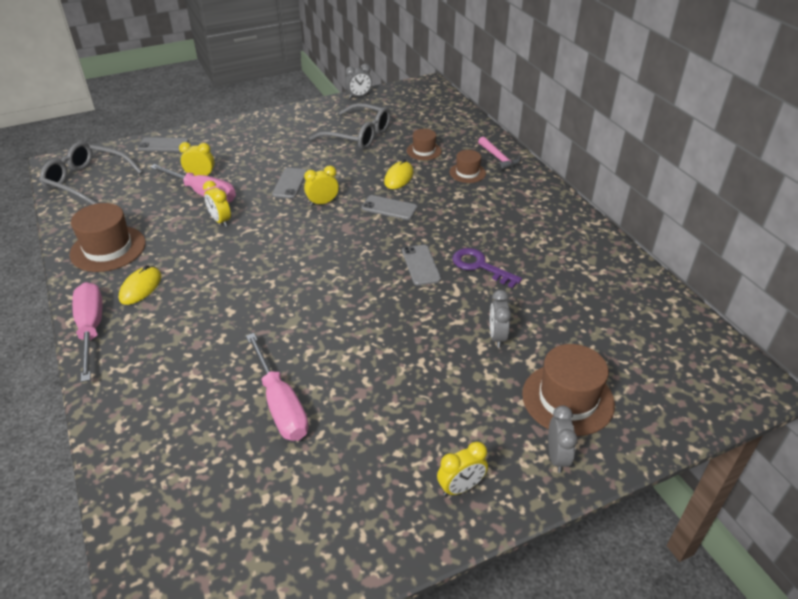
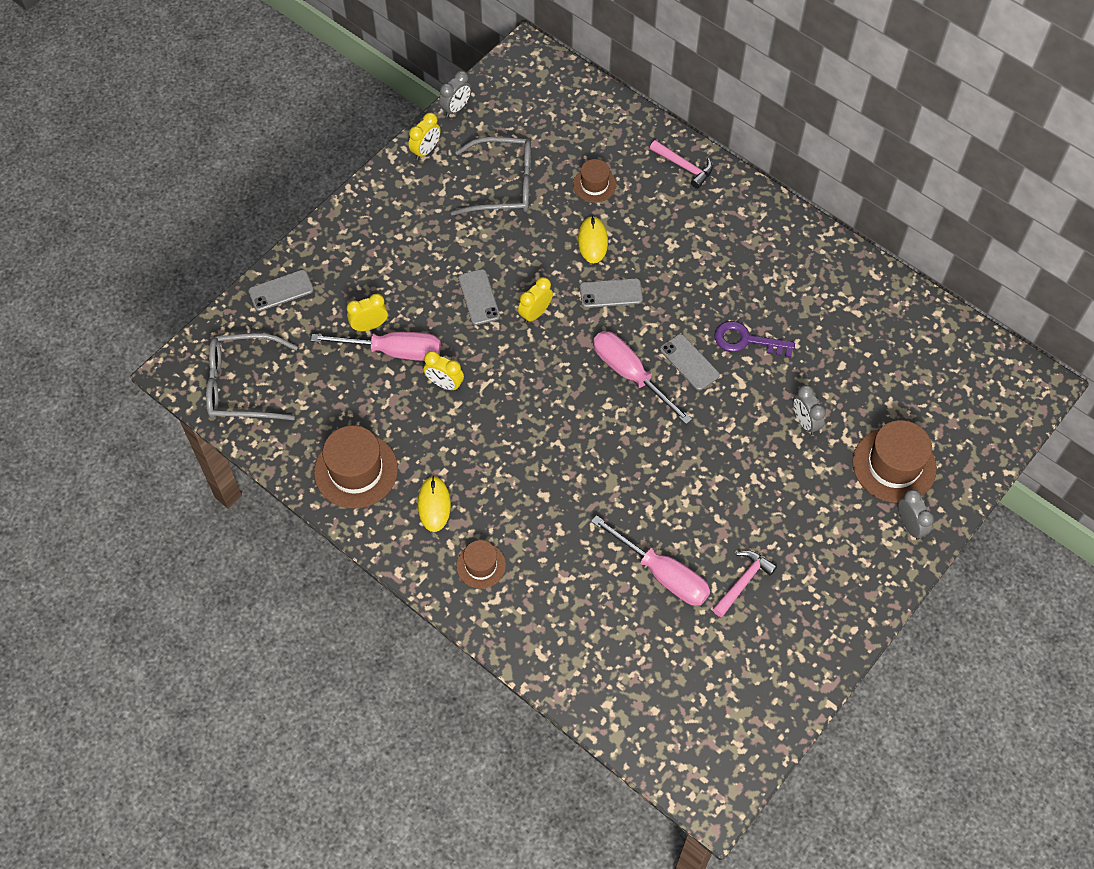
camera: 25 degrees left, 20 degrees up
pink screwdriver [72,282,102,382] -> pink screwdriver moved to [593,331,692,424]
yellow clock [437,441,488,496] -> yellow clock moved to [408,113,440,160]
brown hat [450,150,486,183] -> brown hat moved to [456,540,506,589]
none -> pink hammer [712,550,777,617]

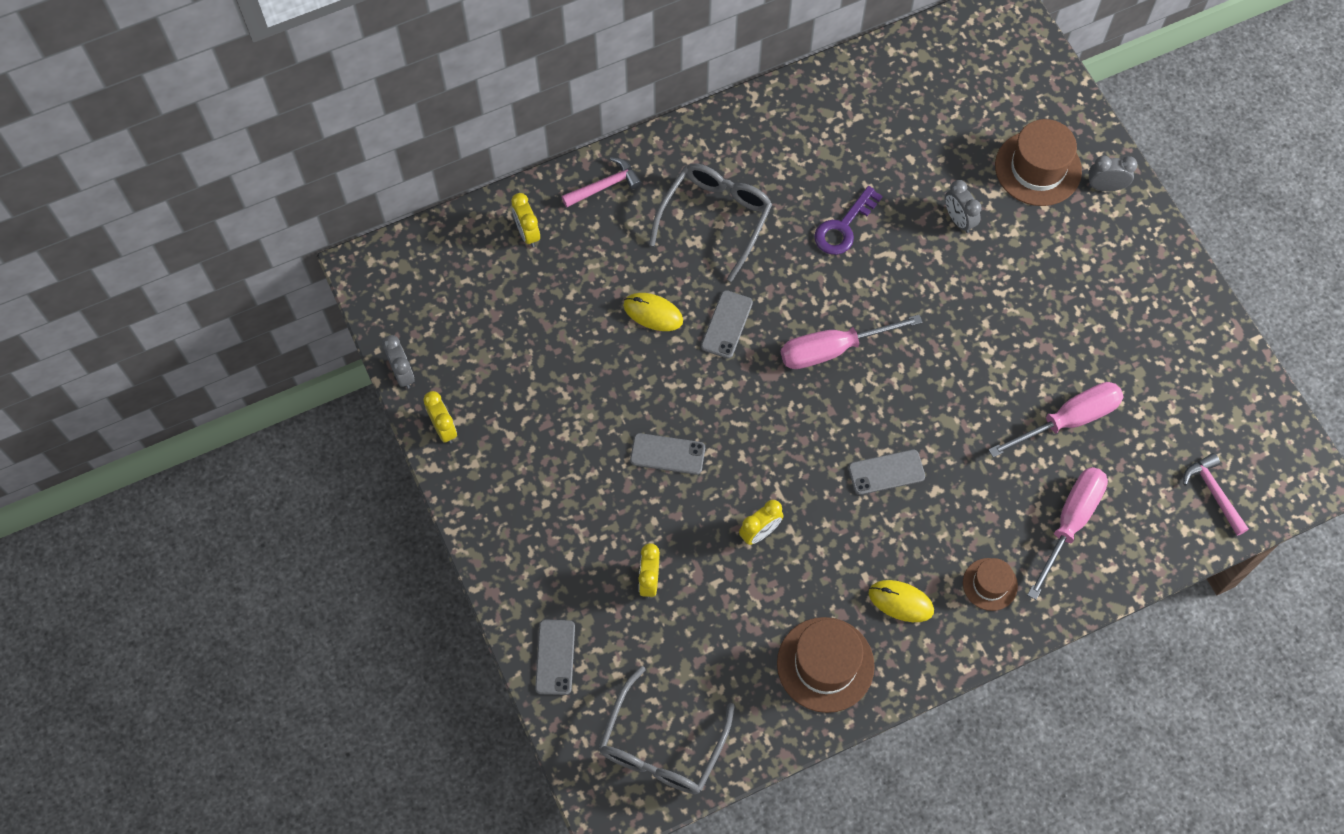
camera: 65 degrees left, 5 degrees up
pink screwdriver [311,332,441,361] -> pink screwdriver moved to [1027,467,1108,600]
grey glasses [451,137,531,215] -> grey glasses moved to [649,163,772,282]
yellow clock [518,277,553,323] -> yellow clock moved to [511,193,540,247]
brown hat [573,159,616,202] -> none
grey phone [660,334,720,391] -> grey phone moved to [848,450,925,495]
pink hammer [712,550,777,617] -> pink hammer moved to [1183,453,1249,536]
grey clock [793,385,826,435] -> grey clock turned 60 degrees clockwise [945,180,982,233]

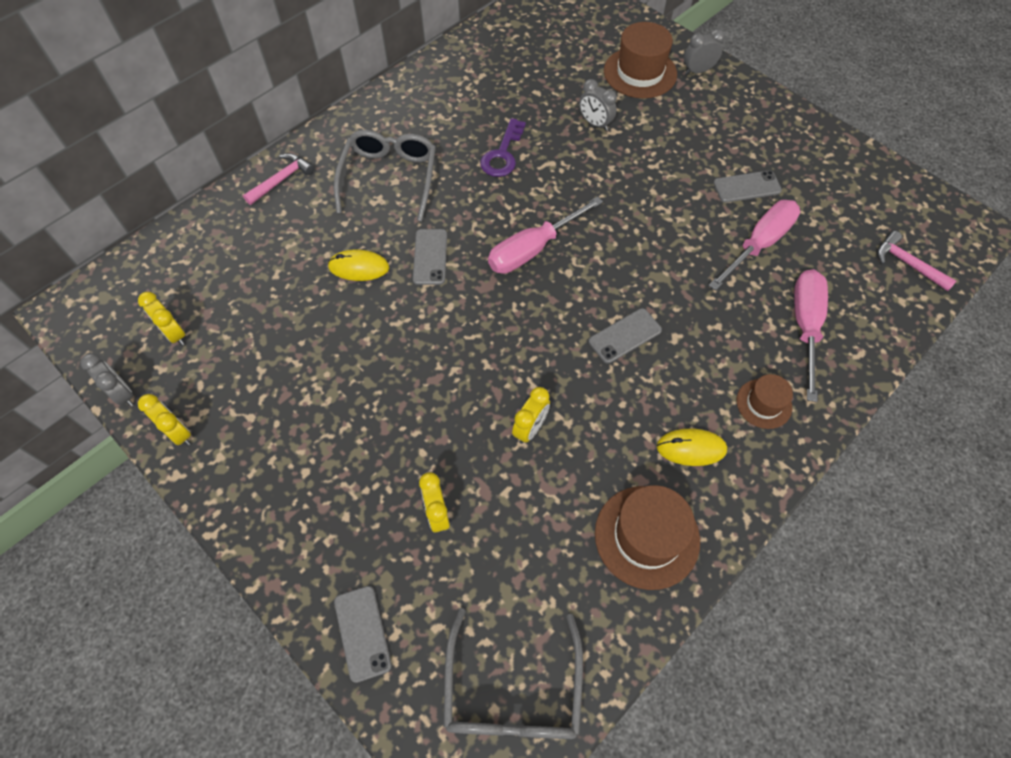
camera: 20 degrees left, 5 degrees down
yellow clock [511,193,540,247] -> yellow clock moved to [138,292,185,345]
grey phone [630,433,705,475] -> grey phone moved to [713,171,782,203]

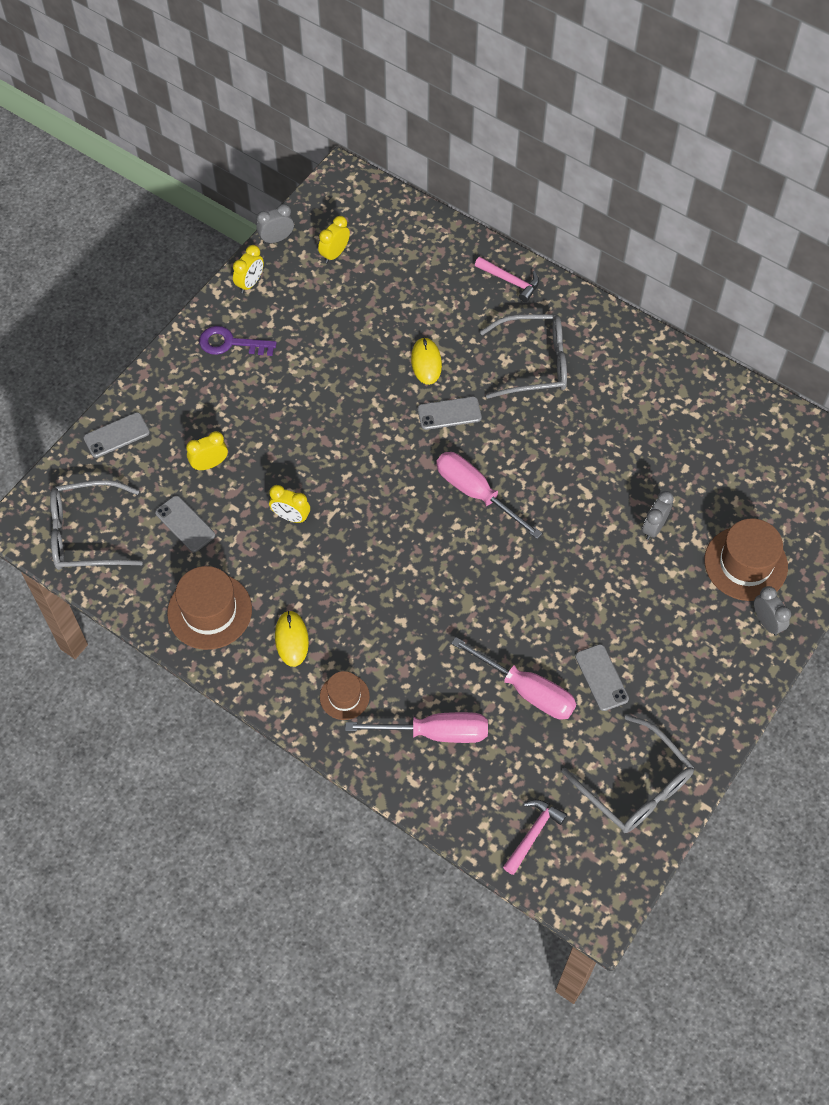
camera: 80 degrees right, 0 degrees up
grey clock [81,353,133,406] -> grey clock turned 150 degrees counterclockwise [256,204,294,244]
purple key [480,118,526,177] -> purple key moved to [199,326,277,356]
grey phone [589,308,662,364] -> grey phone moved to [155,495,215,552]
none -> grey glasses [562,715,694,833]

